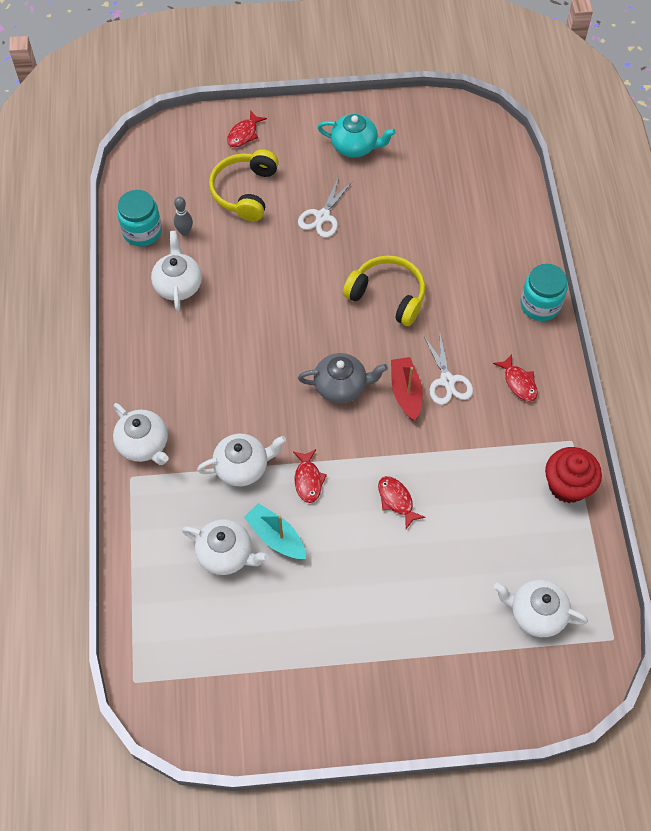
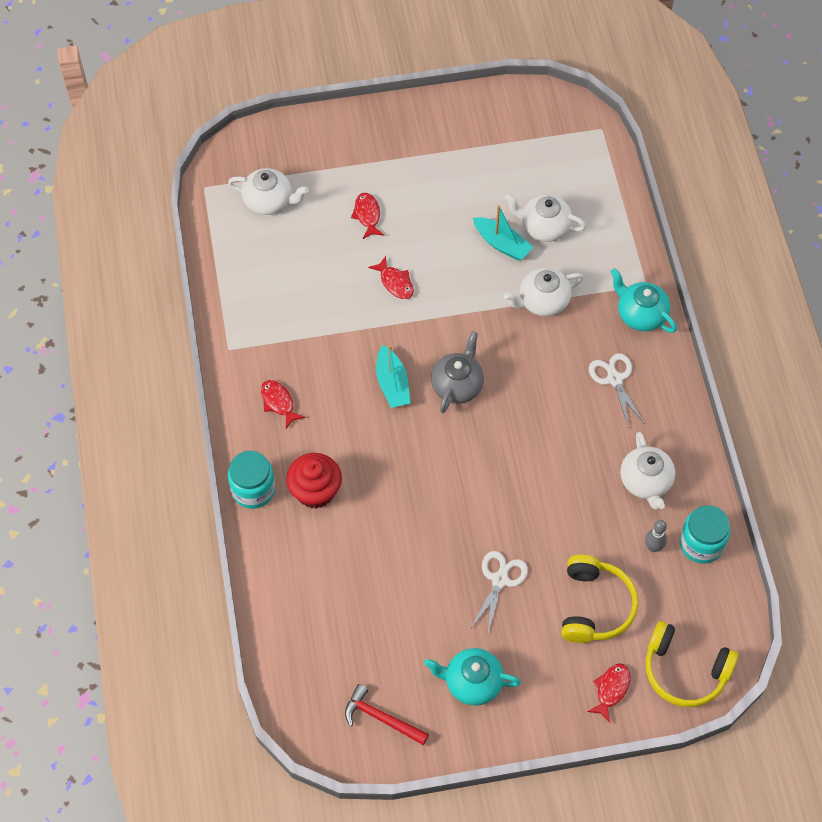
camera: 175 degrees right, 0 degrees up
white teapot [113,403,169,465] -> turquoise teapot [611,268,677,333]
red fish [293,449,327,503] -> red fish moved to [351,193,384,239]
grey teapot [298,353,388,403] -> grey teapot turned 120 degrees clockwise [431,331,484,413]
yellow headphones [343,255,425,326] -> yellow headphones moved to [646,621,739,707]
red boat [391,357,423,421] -> turquoise boat [376,345,410,408]
white scissors [424,334,473,405] -> white scissors moved to [589,353,645,428]
red cupcake [545,447,602,503] -> red cupcake moved to [286,453,342,509]
none -> red hammer [345,684,429,745]

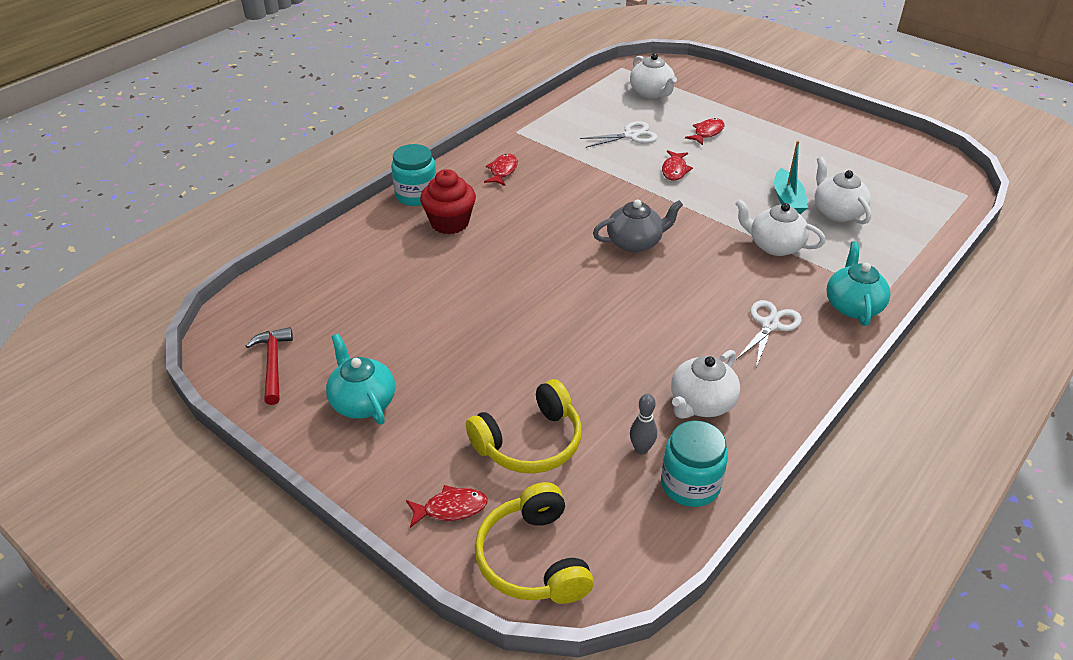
camera: 50 degrees right, 20 degrees down
turquoise boat [376,345,410,408] -> none
white scissors [471,551,528,634] -> white scissors moved to [580,121,658,148]

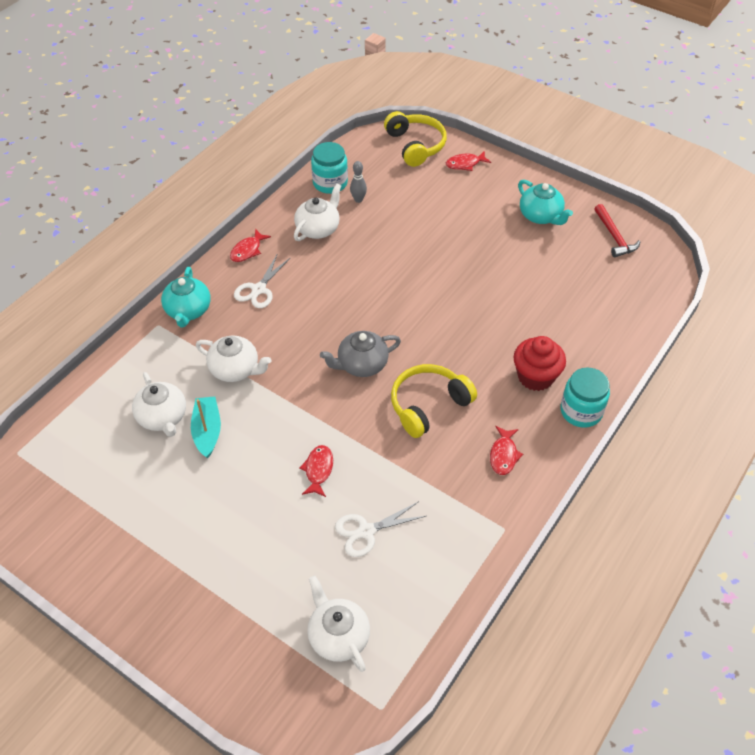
camera: 175 degrees right, 10 degrees up
yellow headphones [466,379,582,474] -> yellow headphones moved to [391,364,477,438]
red fish [685,118,724,145] -> red fish moved to [230,229,271,262]

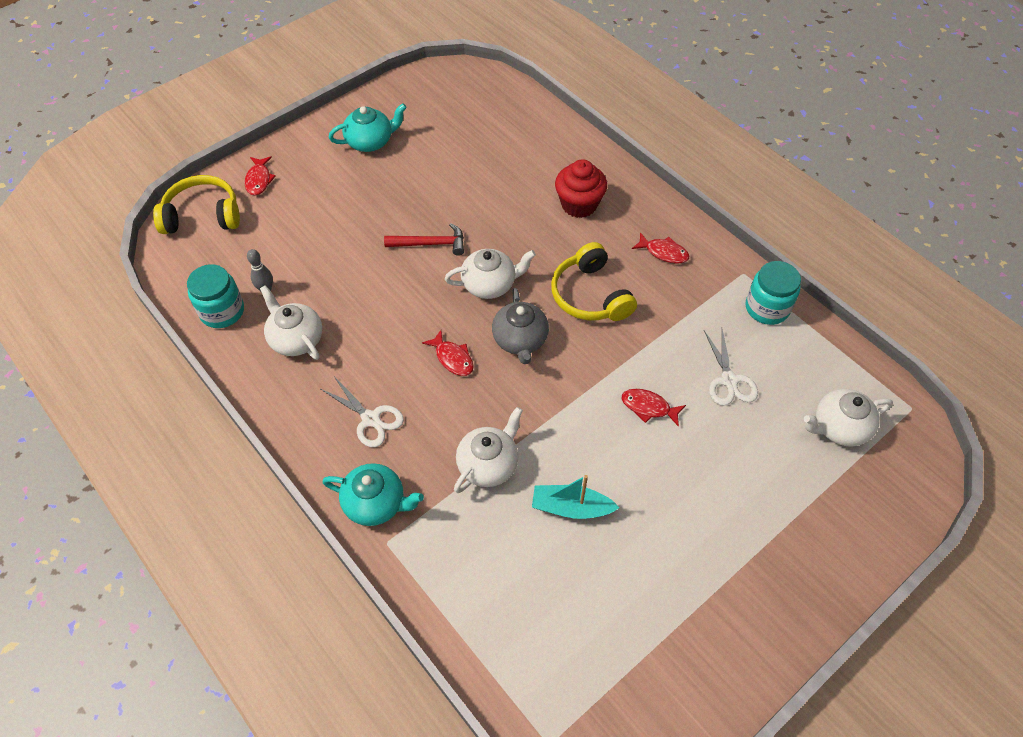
camera: 75 degrees left, 5 degrees up
white teapot [132,372,186,437] -> white teapot moved to [445,249,536,299]
red fish [230,229,271,262] -> red fish moved to [422,330,474,376]
turquoise jar [560,368,610,428] -> turquoise jar moved to [746,261,801,325]
red hammer [594,204,640,257] -> red hammer moved to [384,223,464,256]

